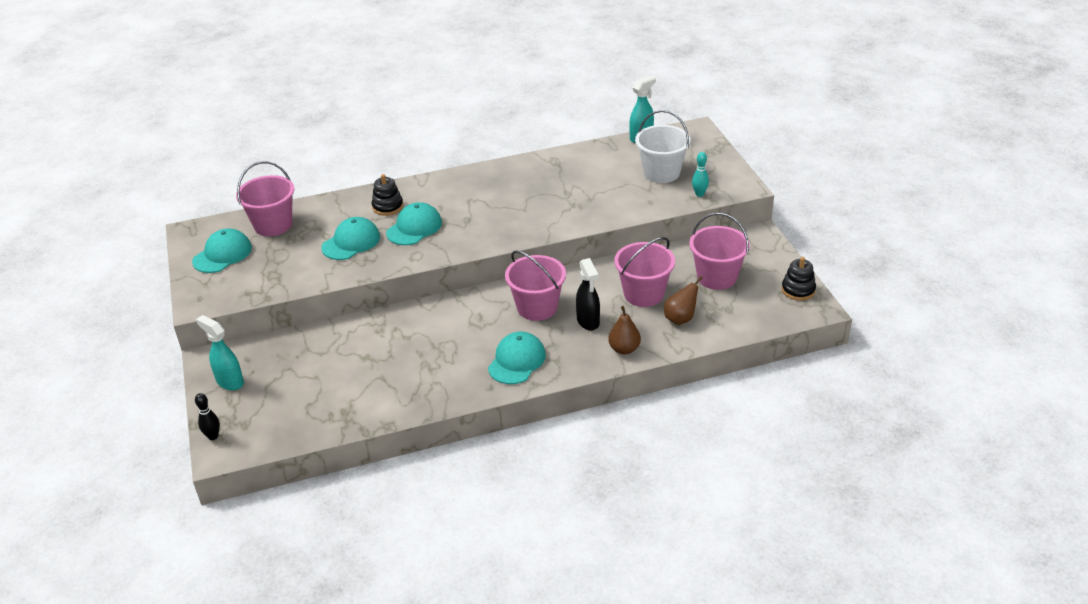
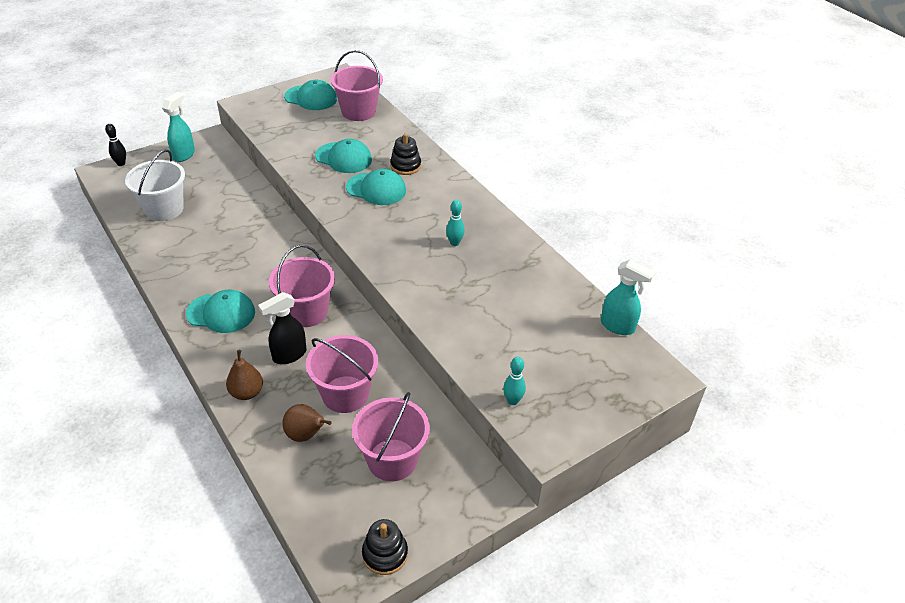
camera: 70 degrees right, 5 degrees up
white bucket [635,110,691,183] -> white bucket moved to [125,149,185,221]
none -> turquoise bowling pin [446,200,465,246]

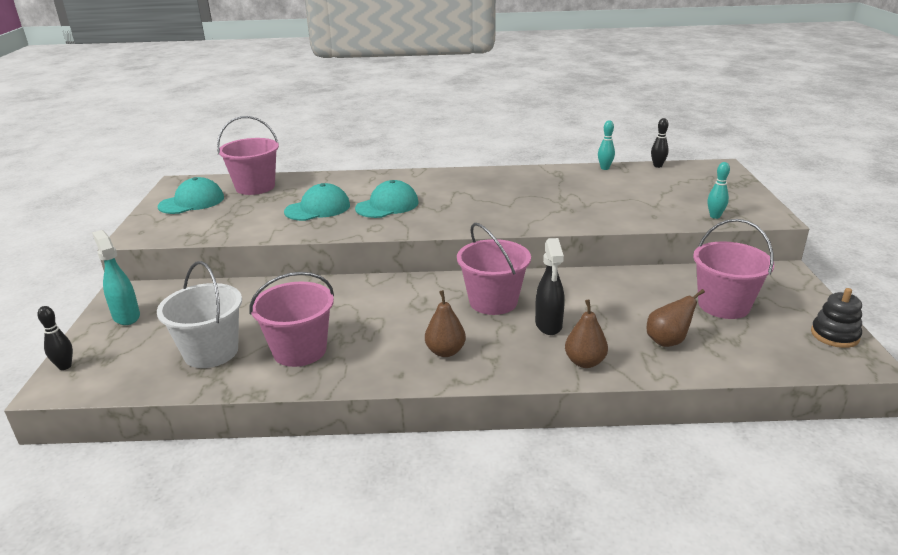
camera: 55 degrees left, 15 degrees down
turquoise cap [186,290,255,333] -> brown pear [425,290,466,357]
pink bucket [306,335,378,413] -> pink bucket moved to [249,272,334,367]
black stacking toy [390,133,421,175] -> none
turquoise bowling pin [446,200,465,246] -> turquoise bowling pin moved to [598,120,615,170]
turquoise spray bottle [601,260,655,335] -> black bowling pin [651,118,669,168]

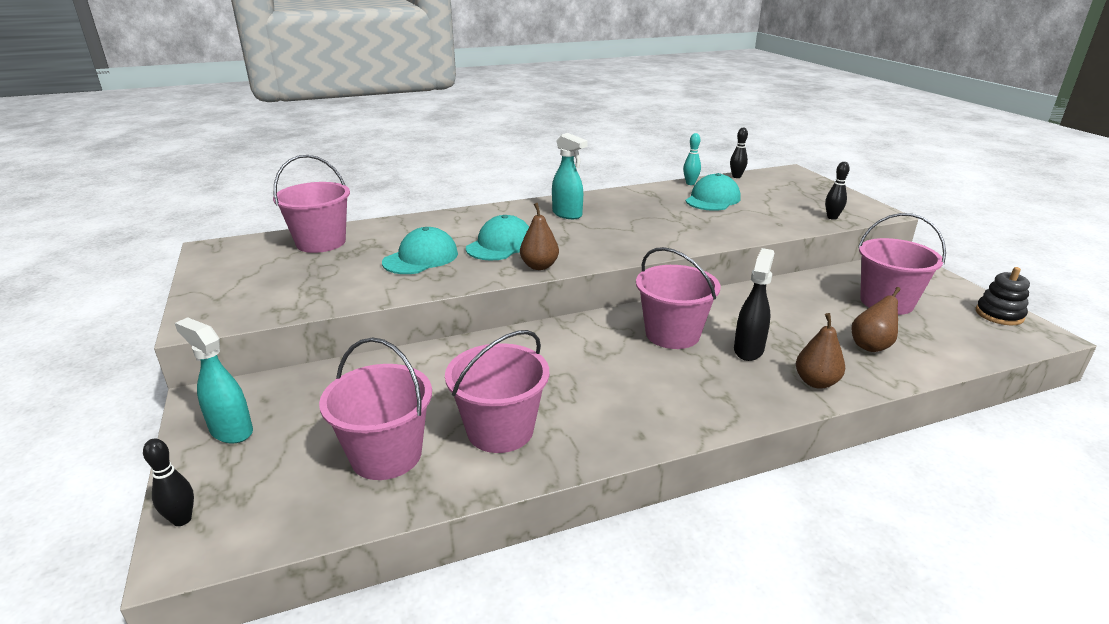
camera: 20 degrees left, 0 degrees up
white bucket [157,261,242,368] -> pink bucket [319,338,432,480]
turquoise cap [158,177,224,214] -> turquoise cap moved to [685,173,741,211]
brown pear [425,290,466,357] -> brown pear moved to [520,203,559,270]
black spray bottle [535,238,565,335] -> black spray bottle turned 135 degrees counterclockwise [734,248,775,361]
turquoise bowling pin [708,162,730,219] -> black bowling pin [825,162,850,220]
none -> turquoise spray bottle [552,133,588,219]

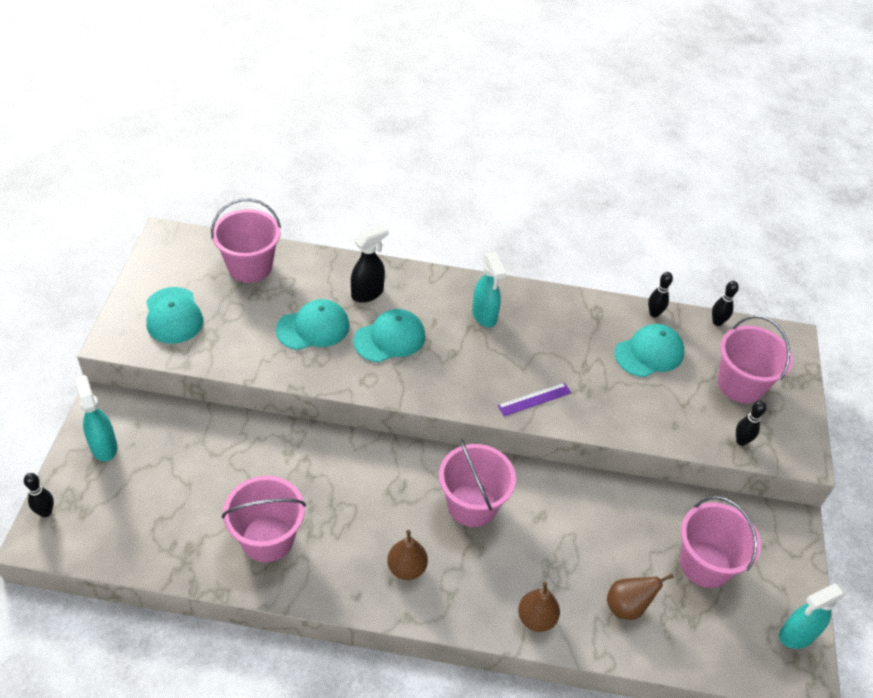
camera: 25 degrees right, 20 degrees up
pink bucket [319,338,432,480] -> pink bucket moved to [718,315,793,403]
brown pear [520,203,559,270] -> brown pear moved to [387,530,428,580]
turquoise bowling pin [683,133,701,185] -> black bowling pin [648,272,673,317]
black spray bottle [734,248,775,361] -> black spray bottle moved to [351,225,389,303]
black stacking toy [976,267,1030,325] -> turquoise spray bottle [779,584,847,649]
none -> turquoise cap [146,287,203,344]
none -> purple ruler [498,383,571,416]

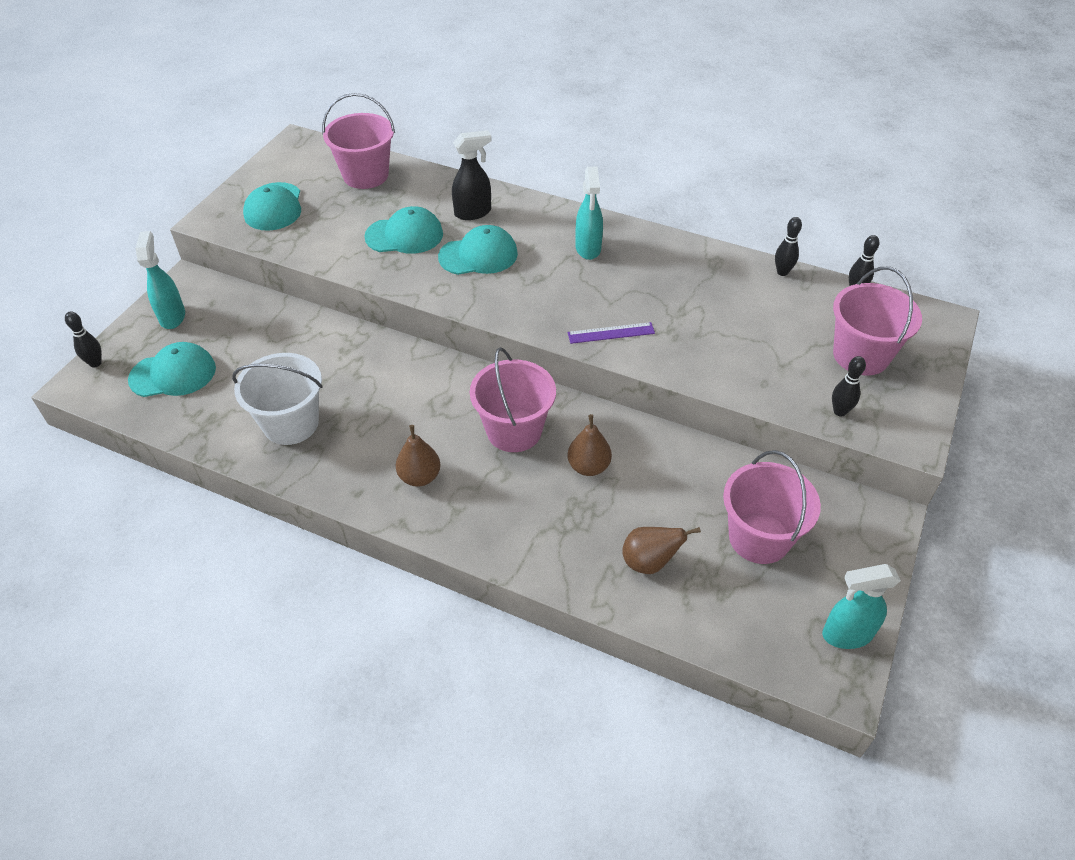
camera: 20 degrees right, 0 degrees up
pink bucket [222,476,306,562] -> white bucket [232,353,323,445]
brown pear [518,582,560,632] -> brown pear moved to [568,414,612,476]
turquoise cap [615,324,684,377] -> turquoise cap moved to [128,342,216,397]

